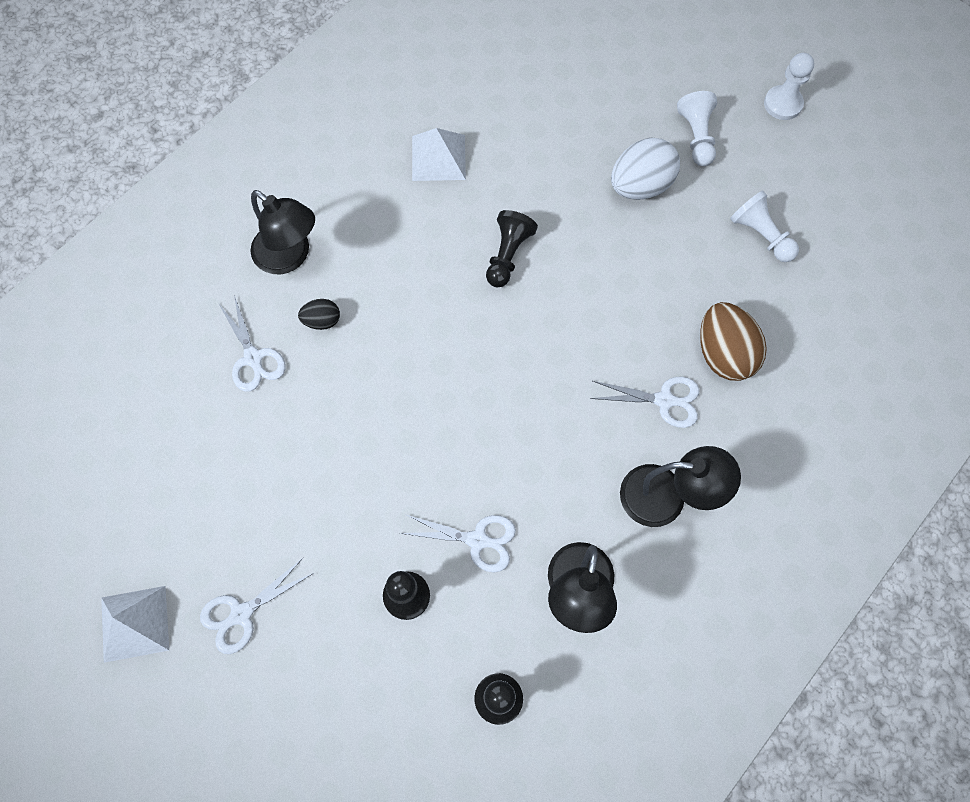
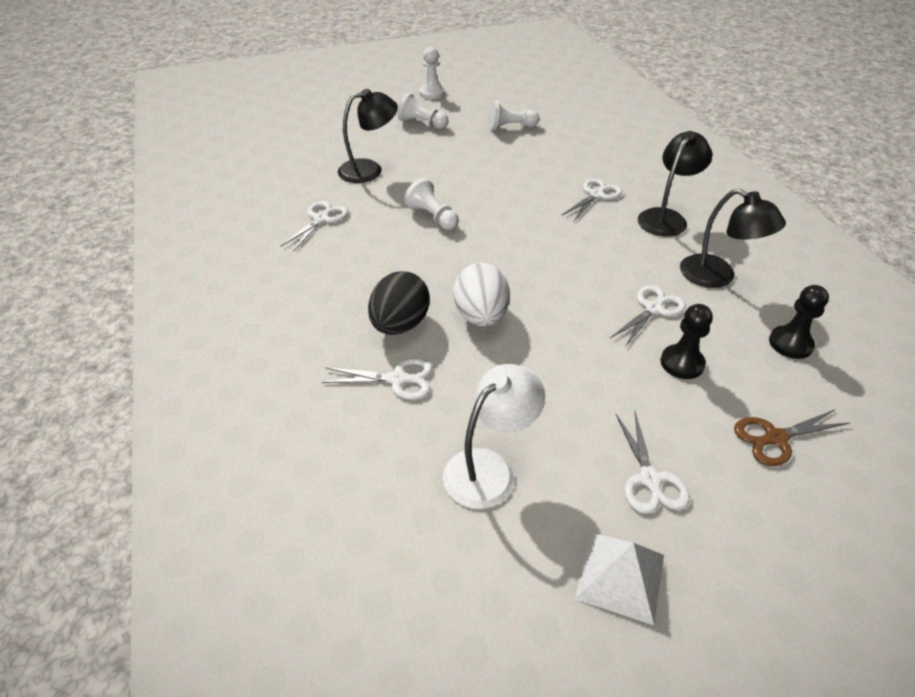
camera: 60 degrees left, 25 degrees down
black lamp [251,190,315,274] -> black lamp moved to [338,89,398,183]
black egg [298,299,340,330] -> black egg [368,271,430,335], size x1.93
white pyramid [412,128,466,181] -> white scissors [281,201,348,252]
black pawn [486,210,538,287] -> white pawn [404,178,459,230]
white egg [611,138,680,200] -> white egg moved to [453,263,510,326]
brown egg [700,302,767,381] -> none
none -> white lamp [443,364,545,509]
none -> brown scissors [734,410,850,466]

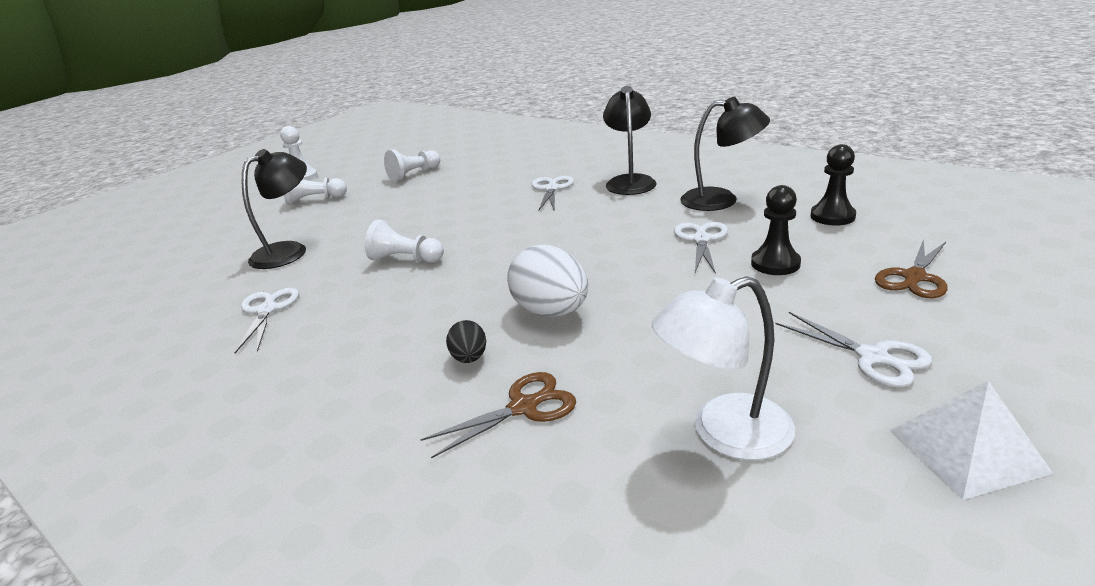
camera: 30 degrees left, 15 degrees down
white scissors [322,358,432,400] -> brown scissors [420,372,576,459]
black egg [368,271,430,335] -> black egg [446,320,486,363], size x0.52
white lamp [443,364,545,509] -> white lamp turned 120 degrees counterclockwise [652,276,795,460]

